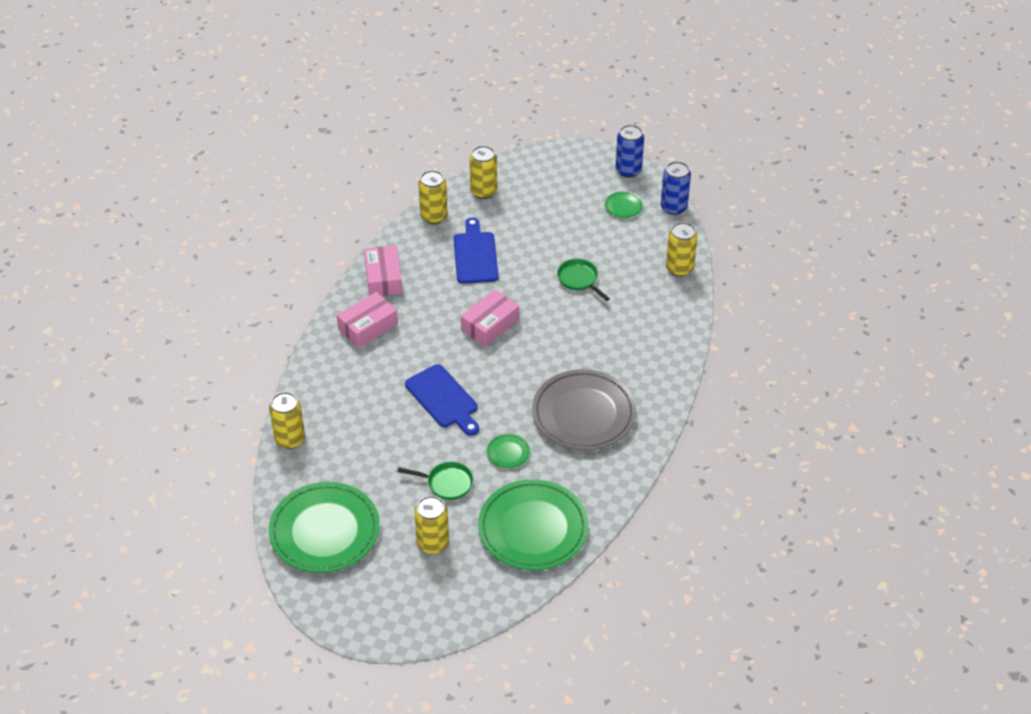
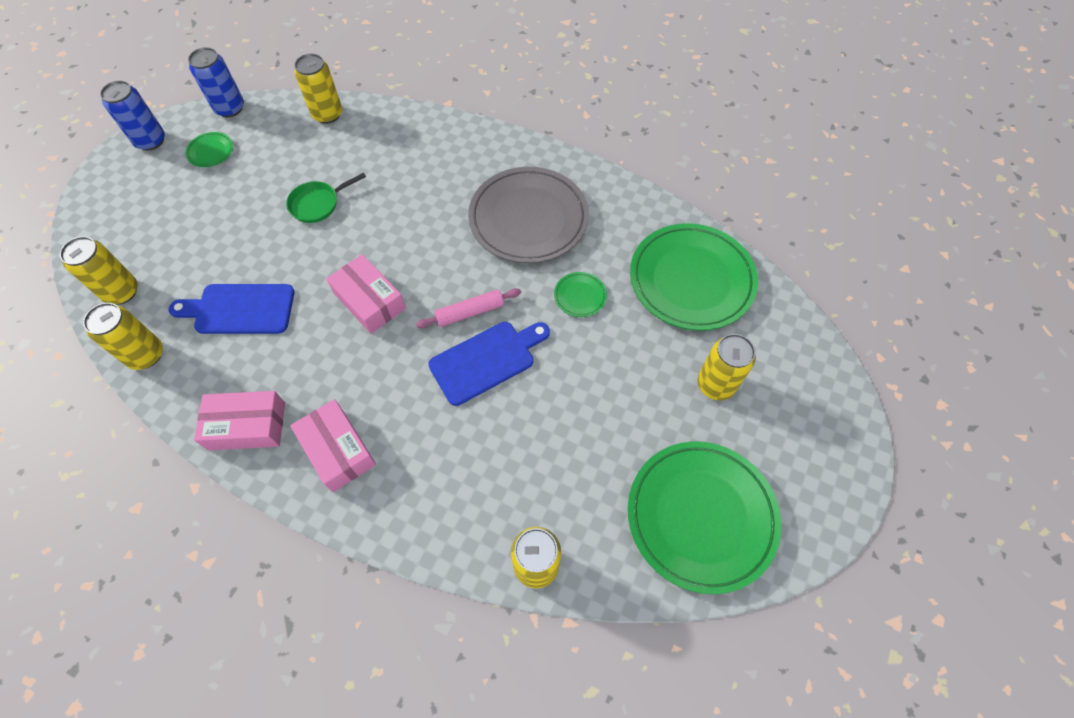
camera: 85 degrees left, 15 degrees up
green pan [398,462,473,500] -> none
none -> pink rolling pin [416,288,521,328]

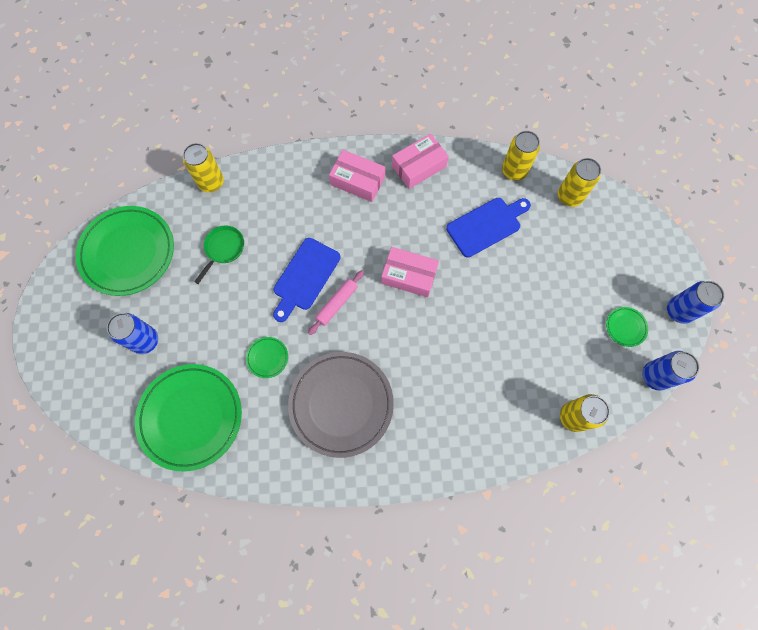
camera: 150 degrees right, 10 degrees up
green pan [286,172,366,223] -> green pan moved to [194,225,244,284]
yellow can [697,334,756,400] -> blue can [107,313,158,354]

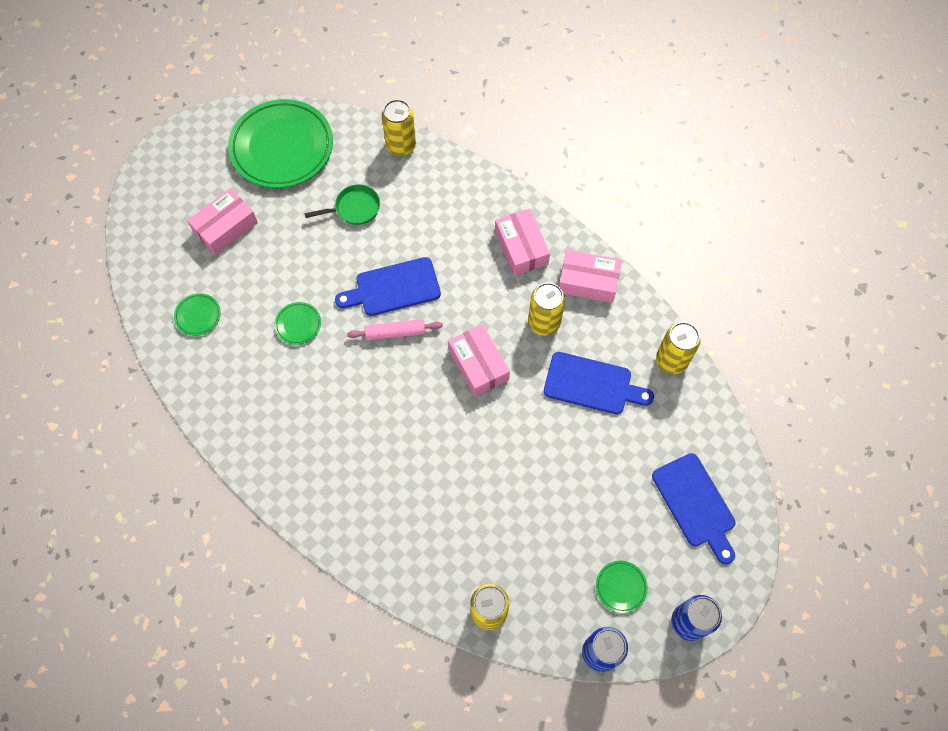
camera: 45 degrees right, 5 degrees down
blue can [107,313,158,354] -> pink box [187,188,258,255]
green plate [135,364,242,472] -> green plate [174,293,221,336], size x0.41
grey plate [288,352,394,458] -> none
yellow can [558,158,601,207] -> yellow can moved to [528,283,565,336]
none -> blue cutting board [652,453,735,564]

